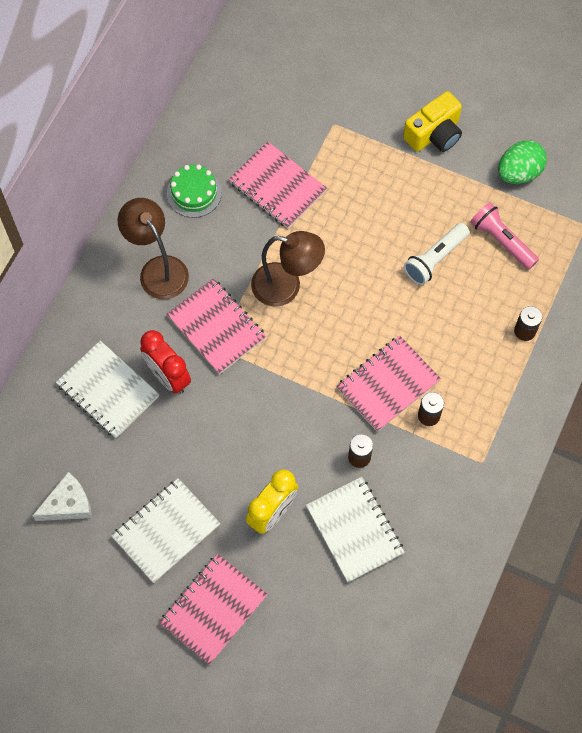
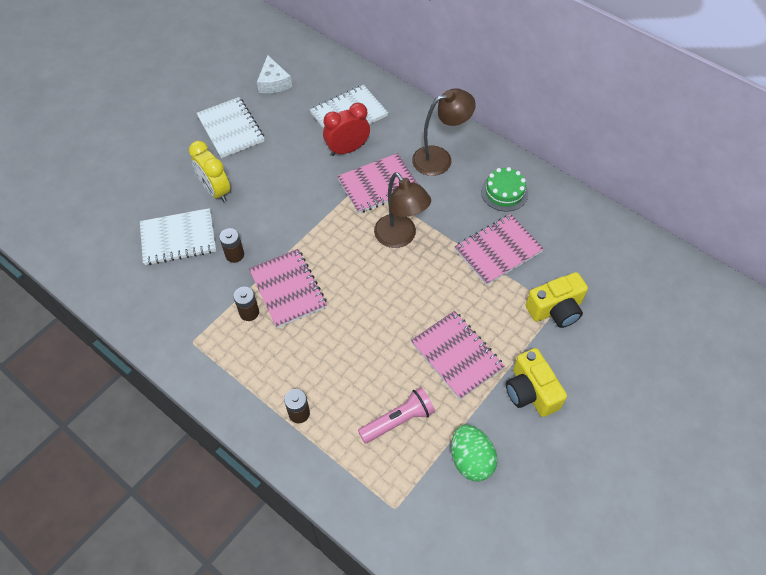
camera: 105 degrees right, 10 degrees down
pink notebook [159,554,268,665] -> pink notebook moved to [411,311,505,400]
brown lamp [251,231,325,307] -> brown lamp turned 60 degrees counterclockwise [374,172,431,248]
white flashlight [404,223,469,285] -> none
none -> yellow camera [525,272,588,328]

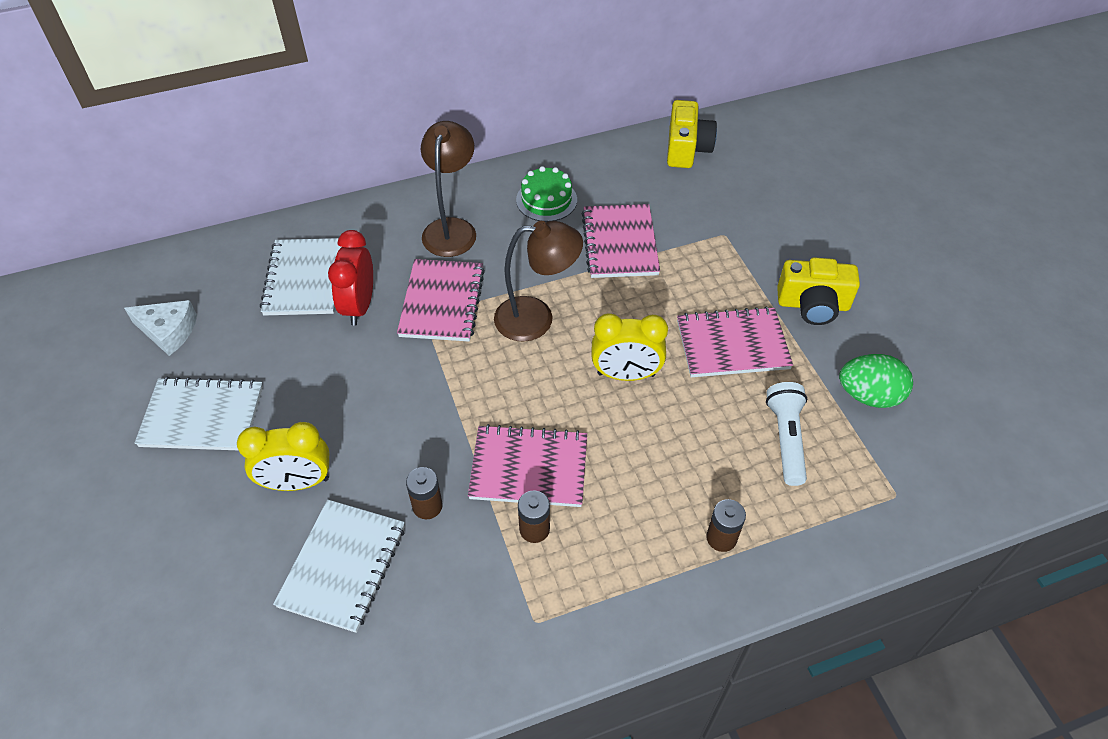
camera: 60 degrees left, 5 degrees down
pink flashlight [358,387,435,443] -> white flashlight [766,382,807,486]
yellow camera [525,272,588,328] -> yellow camera moved to [667,100,717,168]
none -> yellow clock [592,314,668,381]

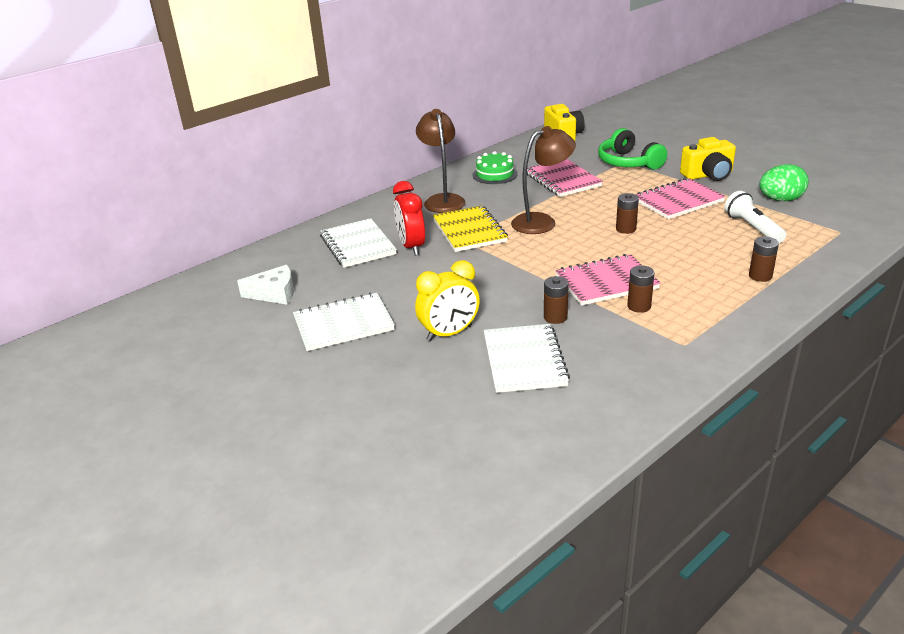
camera: 20 degrees left, 20 degrees down
pink notebook [397,259,485,341] -> yellow notebook [433,205,508,252]
yellow clock [592,314,668,381] -> brown battery [616,193,639,234]
none -> green headphones [598,128,667,170]

